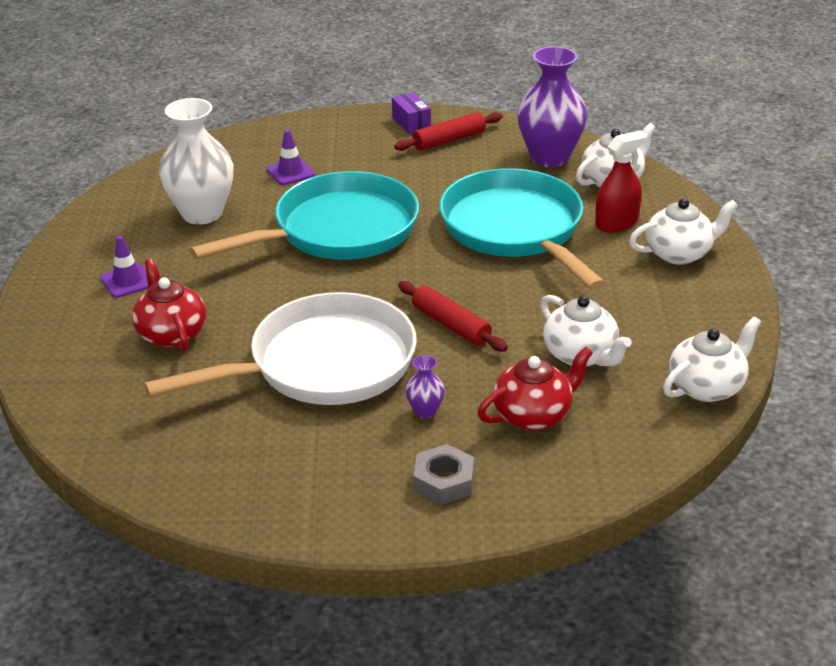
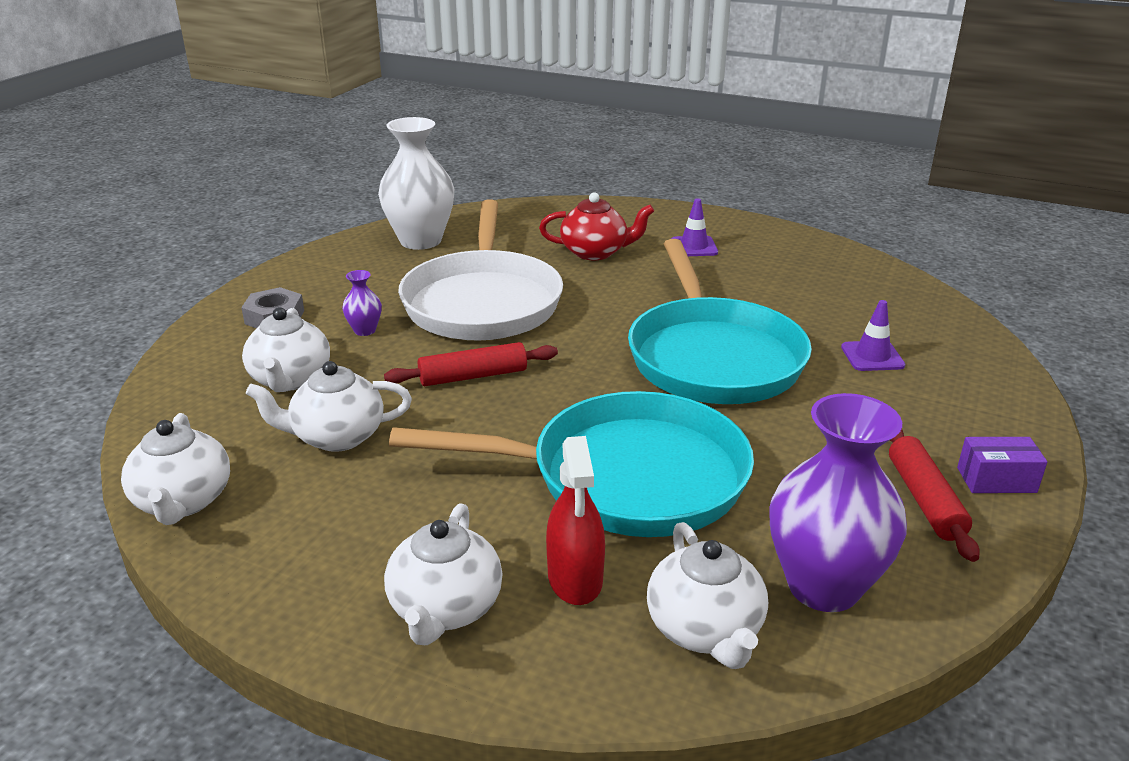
camera: 115 degrees right, 5 degrees down
white vase [159,98,234,225] -> white vase moved to [378,117,454,250]
red teapot [478,347,593,430] -> white teapot [242,307,330,392]

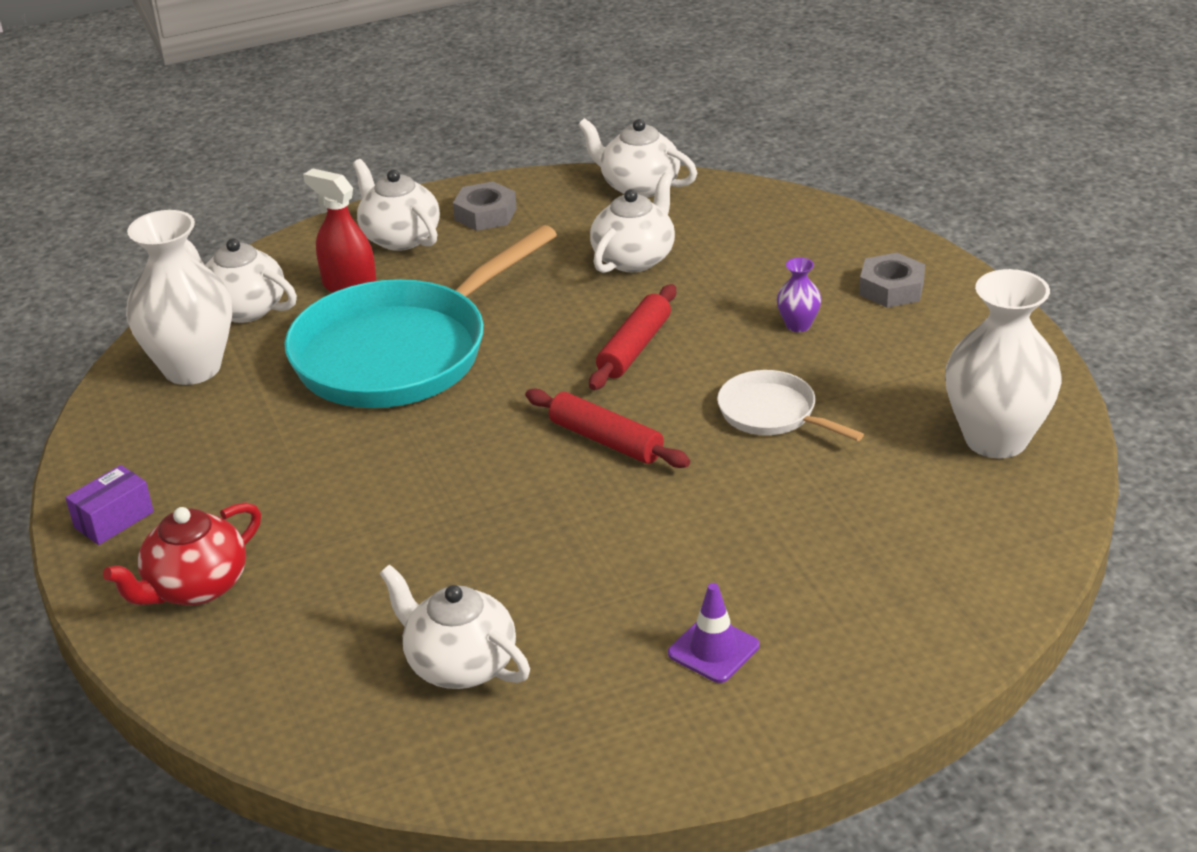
camera: 135 degrees right, 5 degrees up
white teapot [242,307,330,392] -> white teapot moved to [379,565,530,689]
white pan [398,199,563,341] -> white pan [717,370,864,441], size x0.47
red teapot [539,192,654,260] -> red teapot moved to [103,502,261,605]
turquoise pan [628,239,812,404] -> none
purple vase [769,393,907,612] -> white vase [126,210,232,385]
purple traffic cone [841,300,905,371] -> none
red rolling pin [889,429,980,562] -> red rolling pin moved to [525,388,690,468]
none -> grey nut [453,181,517,231]

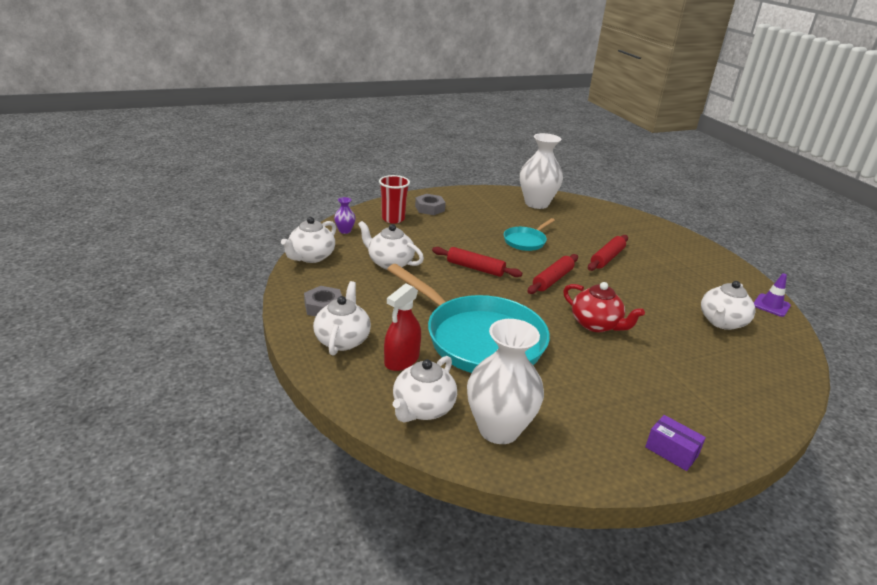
camera: 95 degrees left, 5 degrees down
red teapot [103,502,261,605] -> red teapot moved to [563,282,645,332]
white teapot [353,159,440,251] -> white teapot turned 135 degrees clockwise [313,281,371,356]
purple traffic cone [668,583,760,683] -> purple traffic cone moved to [754,273,791,317]
white pan [717,370,864,441] -> turquoise pan [504,218,555,251]
purple vase [777,257,822,332] -> purple vase moved to [334,197,356,234]
none -> red cup [379,175,410,224]
none -> red rolling pin [588,235,628,271]

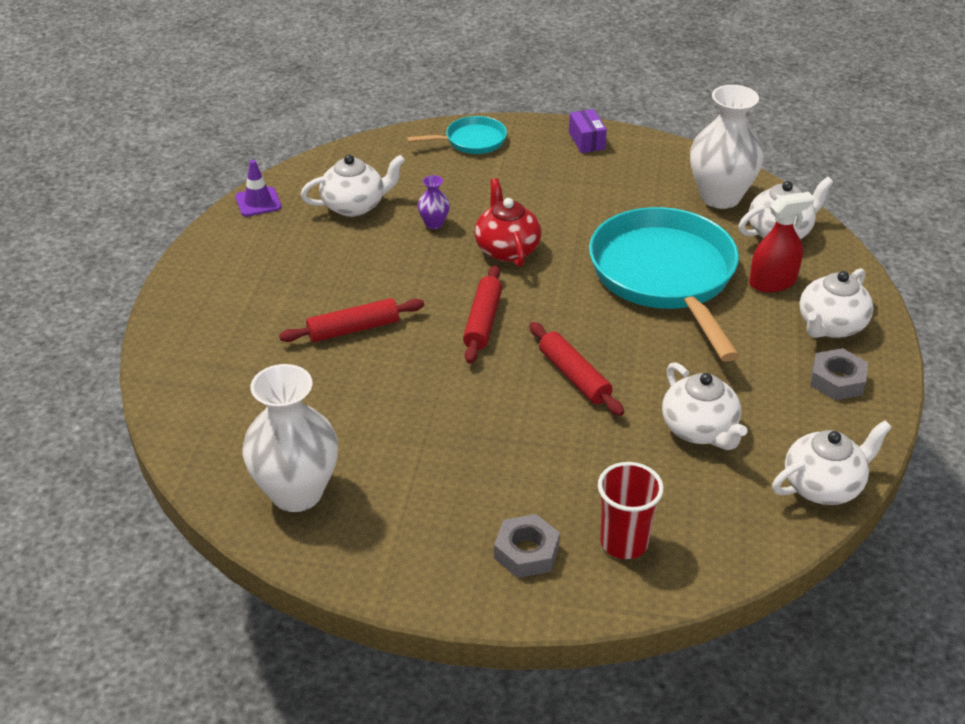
camera: 145 degrees left, 10 degrees up
purple vase [334,197,356,234] -> purple vase moved to [418,175,450,229]
turquoise pan [504,218,555,251] -> turquoise pan moved to [407,116,507,154]
red rolling pin [527,254,578,294] -> red rolling pin turned 60 degrees counterclockwise [463,265,502,364]

